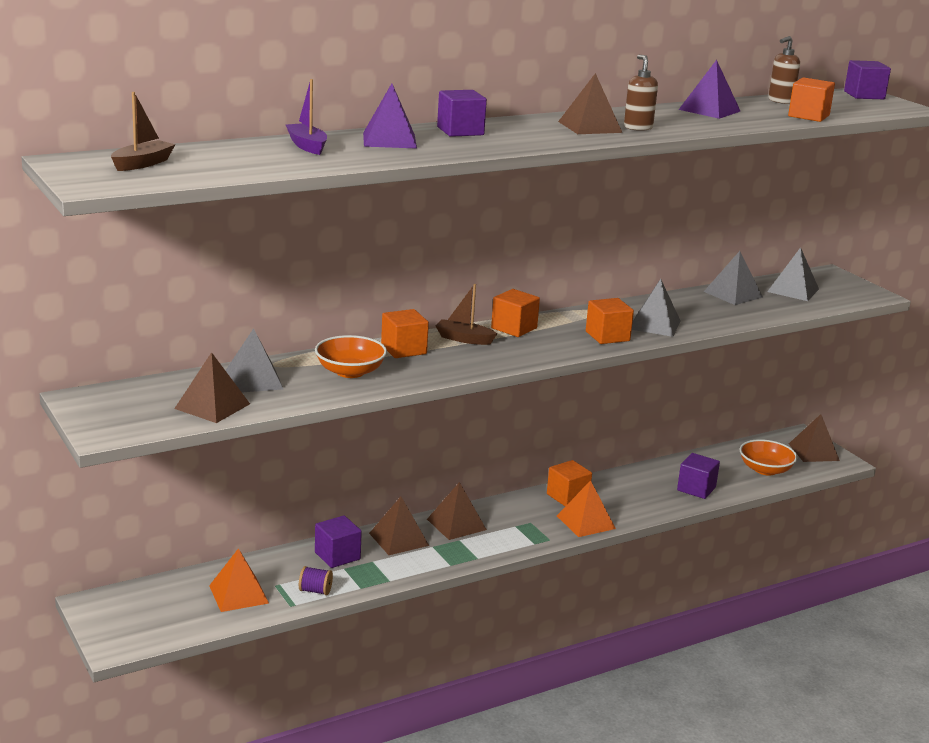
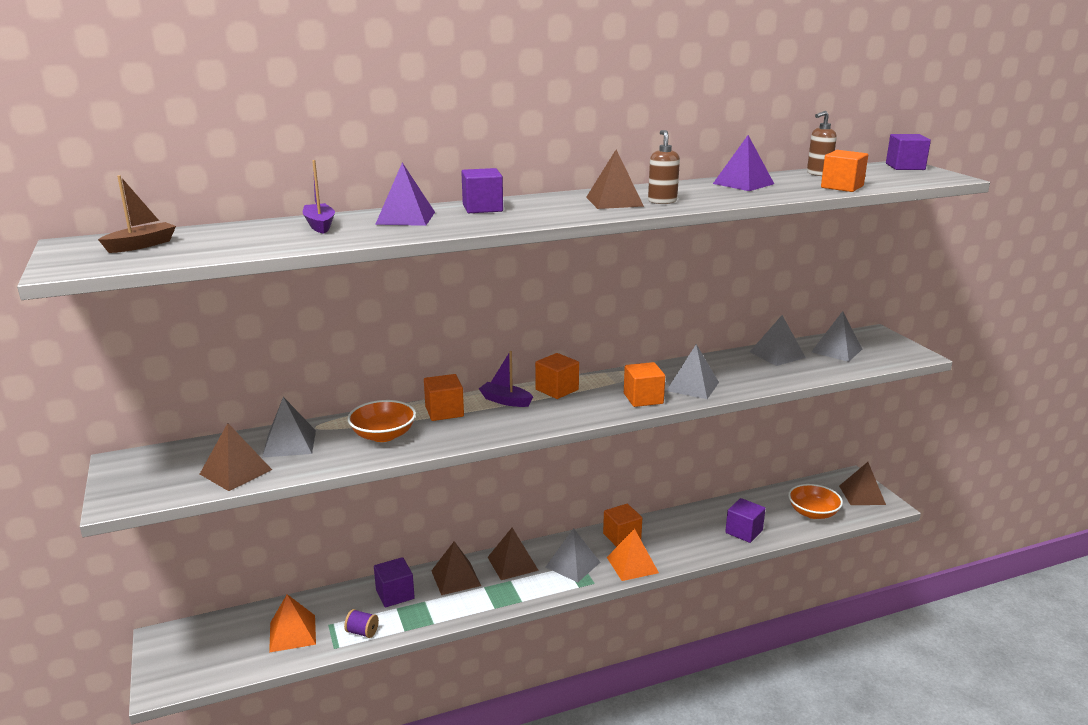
camera: 10 degrees right, 0 degrees up
brown boat [436,284,497,345] -> purple boat [479,351,533,407]
none -> grey pyramid [546,528,600,582]

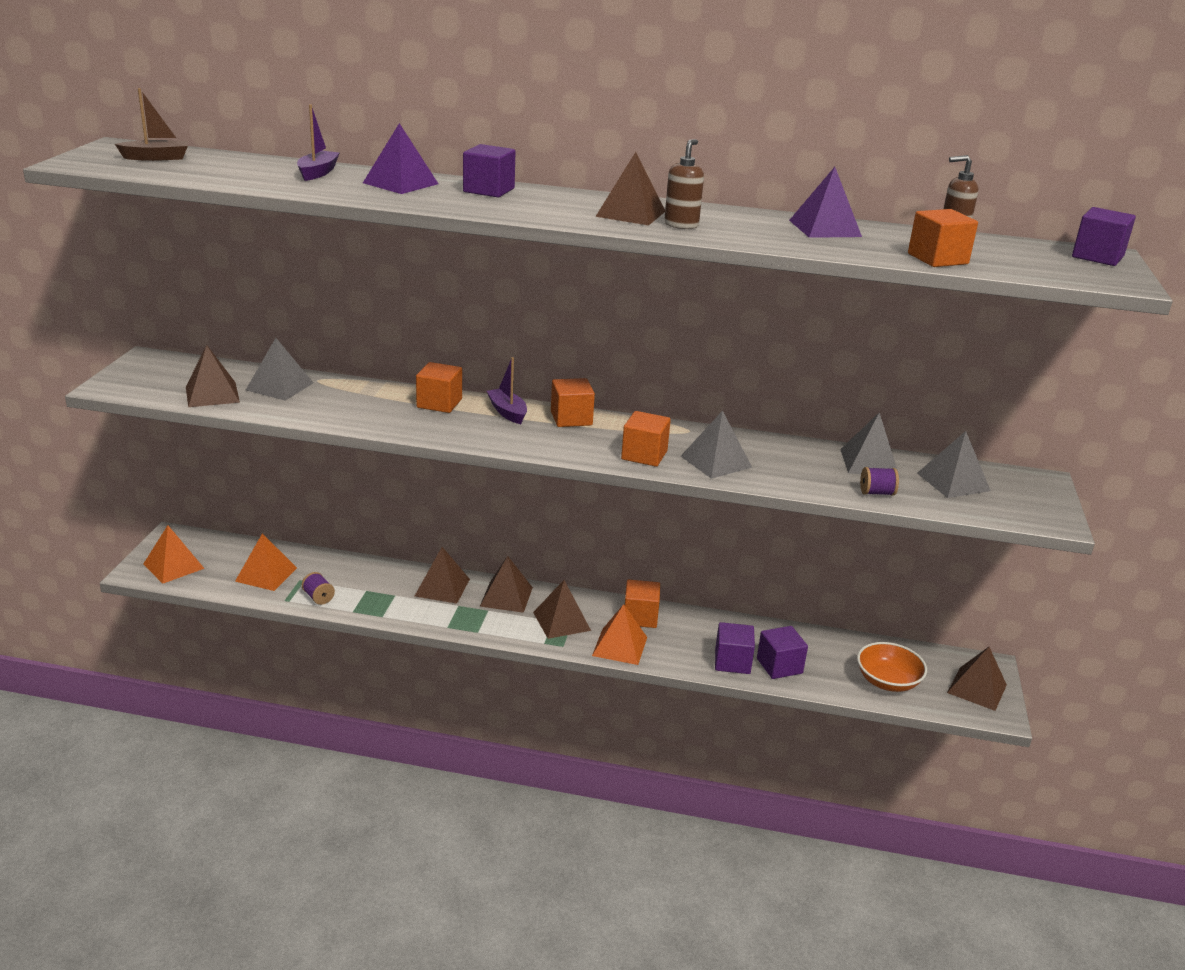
camera: 30 degrees right, 5 degrees up
orange bowl [347,400,416,442] -> none
purple cube [374,557,415,607] -> purple cube moved to [715,622,755,674]
grey pyramid [546,528,600,582] -> brown pyramid [533,580,591,639]
none -> orange pyramid [143,525,205,584]
none -> purple spool [860,467,899,496]

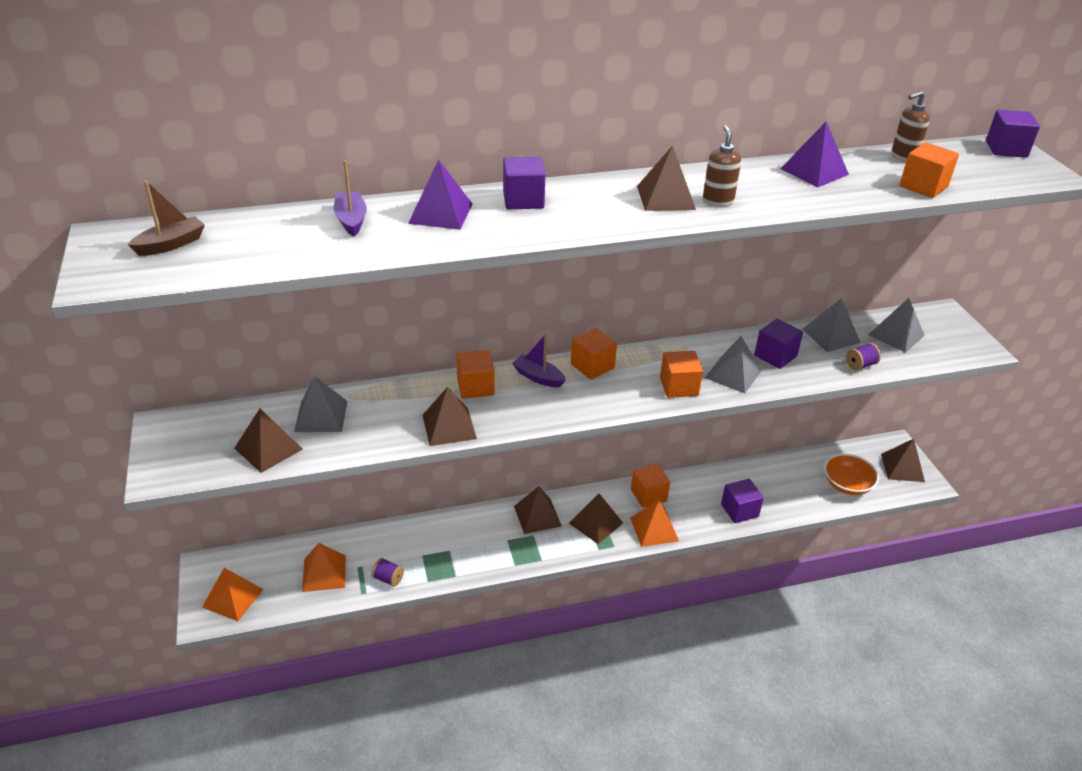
camera: 25 degrees left, 10 degrees up
brown pyramid [414,547,470,604] -> brown pyramid moved to [422,387,477,446]
purple cube [757,626,808,679] -> purple cube moved to [754,319,803,369]

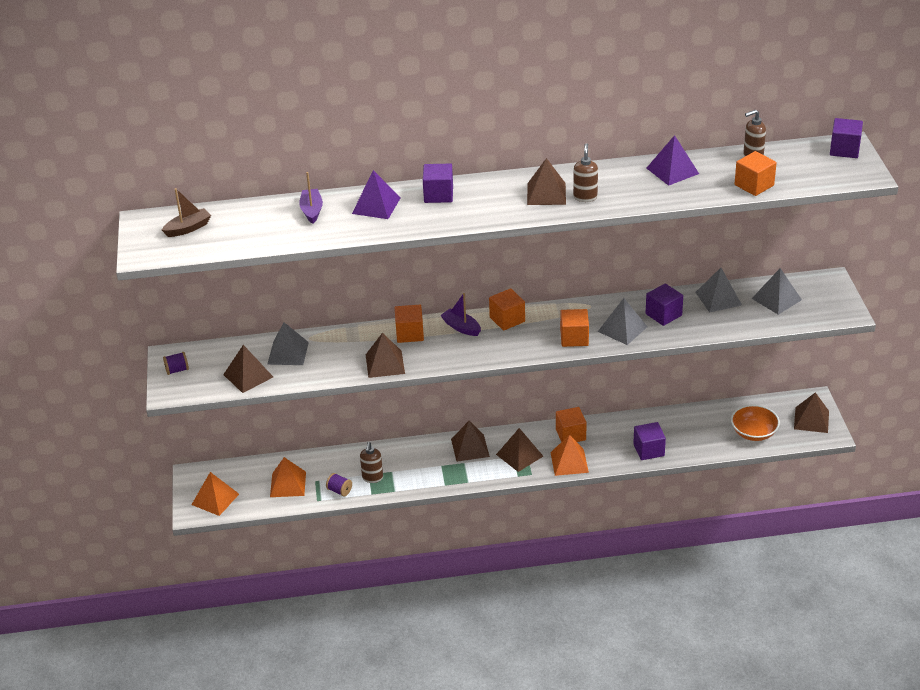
camera: 10 degrees right, 0 degrees up
purple spool [846,343,881,370] -> purple spool moved to [163,352,189,375]
none -> brown soap dispenser [360,442,383,483]

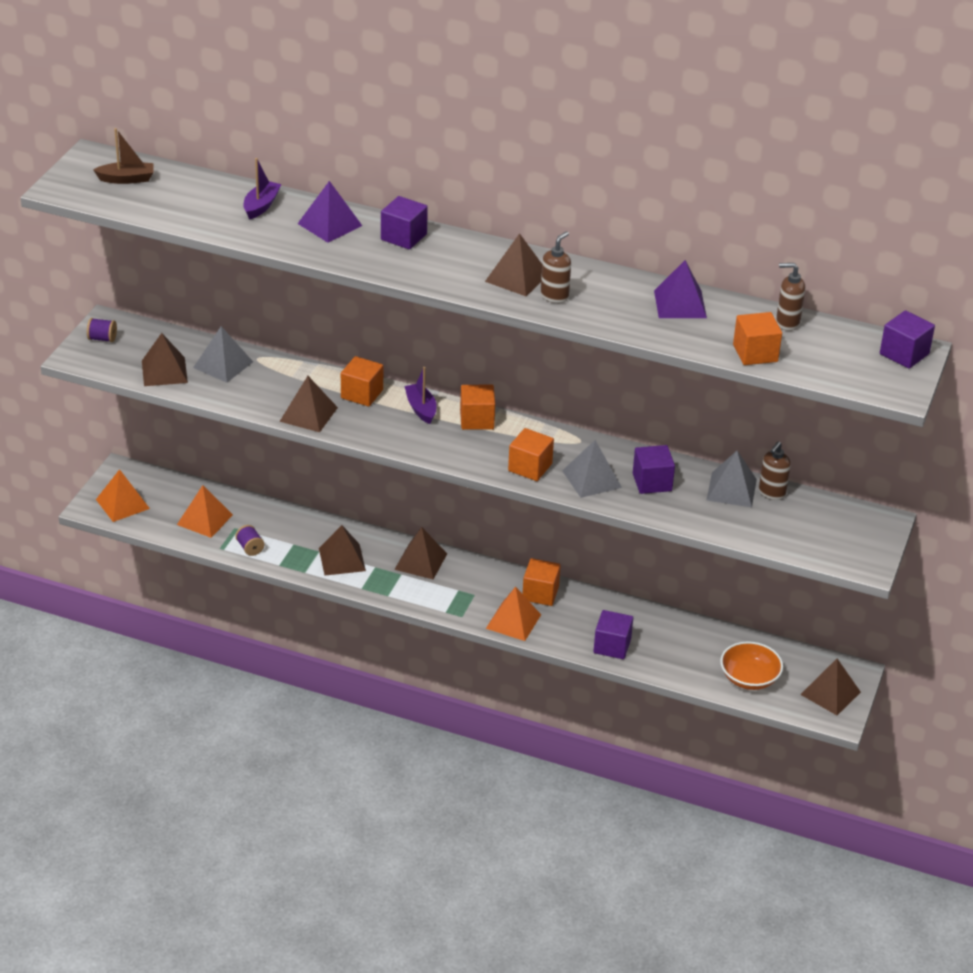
camera: 25 degrees right, 0 degrees up
brown soap dispenser [360,442,383,483] -> brown soap dispenser moved to [759,441,791,500]
brown pyramid [496,428,543,472] -> brown pyramid moved to [319,525,366,576]
grey pyramid [752,268,802,315] -> none

